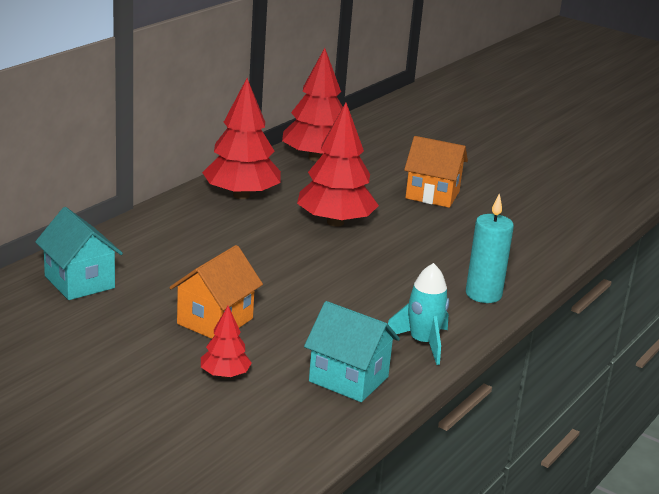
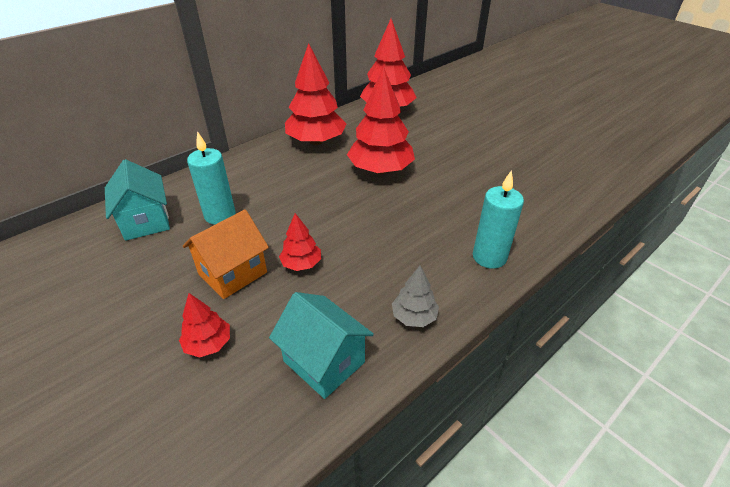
camera: 15 degrees right, 15 degrees up
turquoise rocket [388,263,449,365] -> grey tree [392,266,439,327]
orange house [404,136,468,208] -> none
none -> turquoise candle [187,131,236,225]
none -> red tree [279,213,321,271]

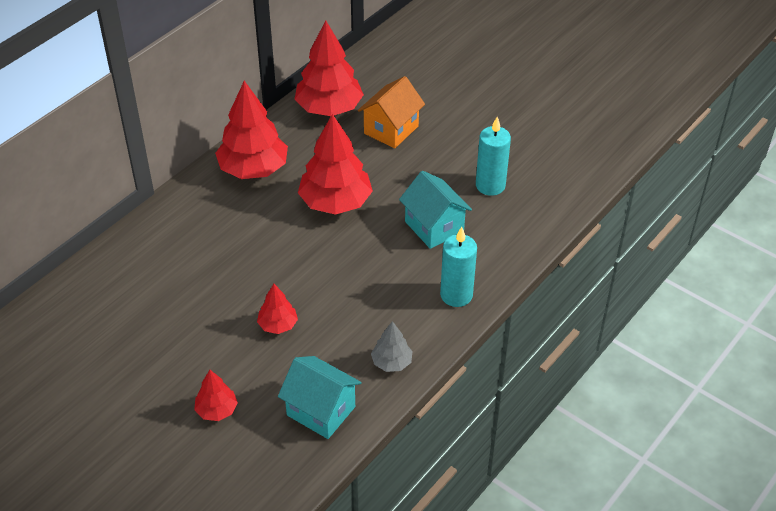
camera: 10 degrees left, 5 degrees up
turquoise house [105,159,170,241] -> turquoise house moved to [399,171,472,249]
orange house [183,210,269,299] -> orange house moved to [358,76,425,149]
turquoise candle [187,131,236,225] -> turquoise candle moved to [476,117,511,196]

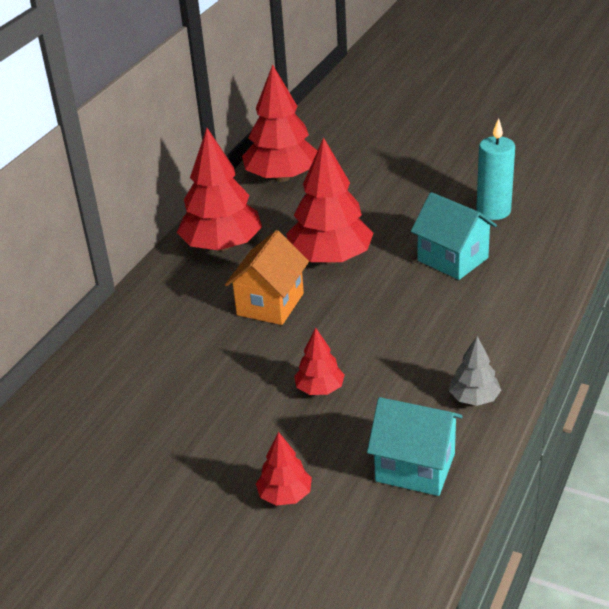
camera: 10 degrees left, 10 degrees down
orange house [358,76,425,149] -> orange house moved to [225,230,309,325]
turquoise candle [440,227,477,307] -> none

